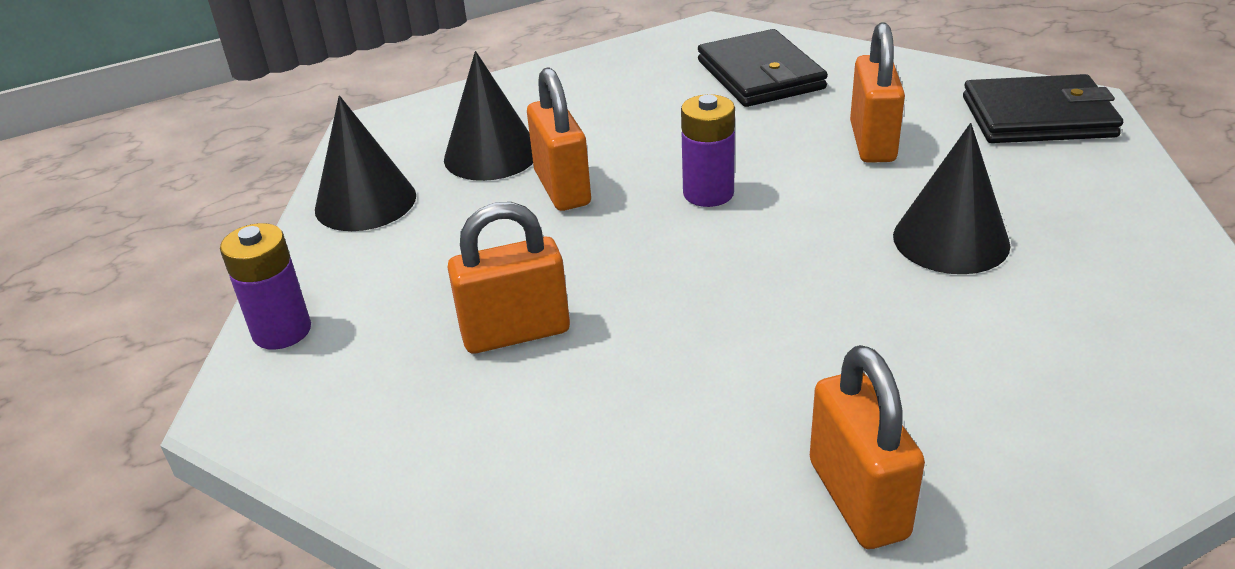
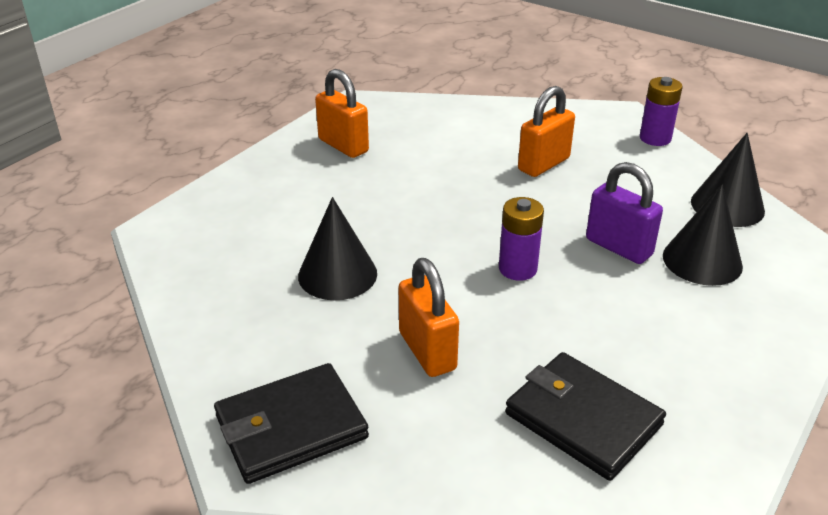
camera: 150 degrees right, 0 degrees up
orange padlock [527,67,591,211] -> purple padlock [586,162,663,264]

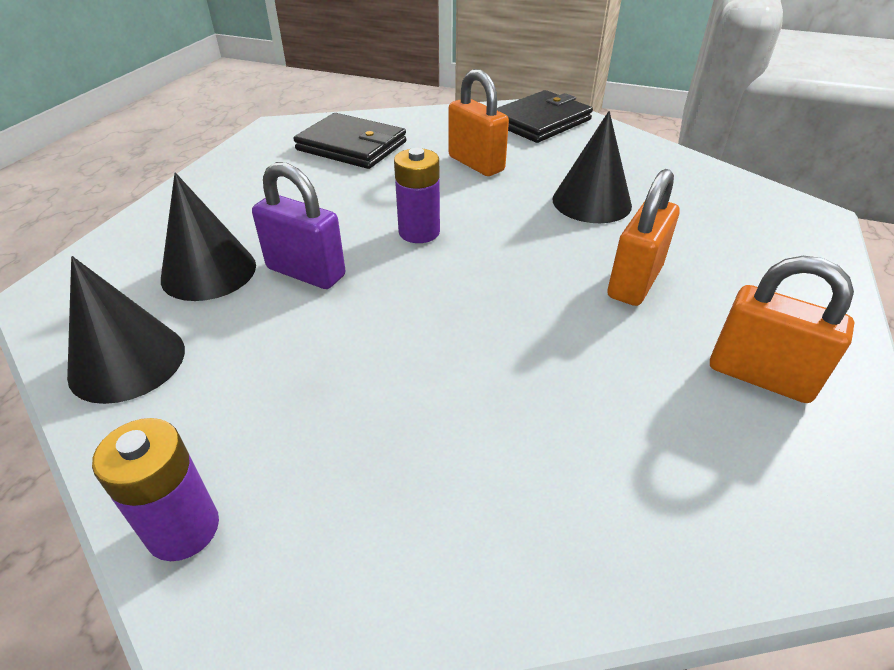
camera: 165 degrees right, 5 degrees up
orange padlock [518,86,575,177] -> orange padlock moved to [607,169,680,306]

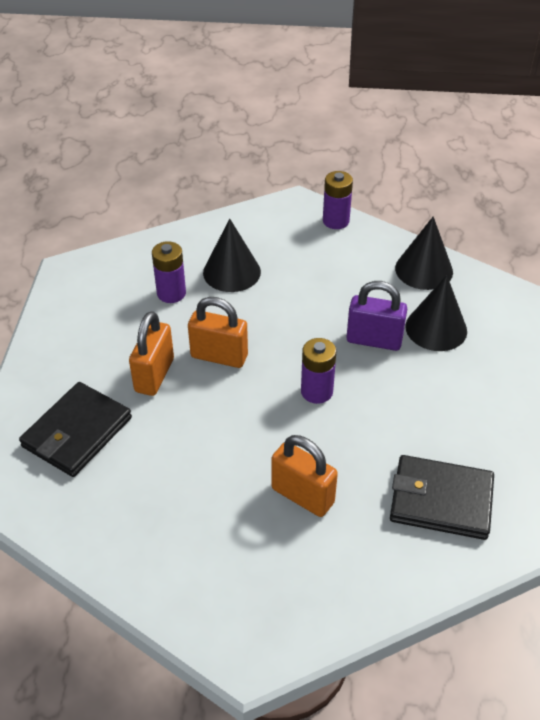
camera: 165 degrees right, 5 degrees up
black wallet [497,90,593,143] -> black wallet moved to [19,382,132,477]
black cone [552,111,632,223] -> black cone moved to [203,219,261,292]
orange padlock [710,256,855,403] -> orange padlock moved to [188,297,248,368]
none -> purple battery [152,241,186,303]

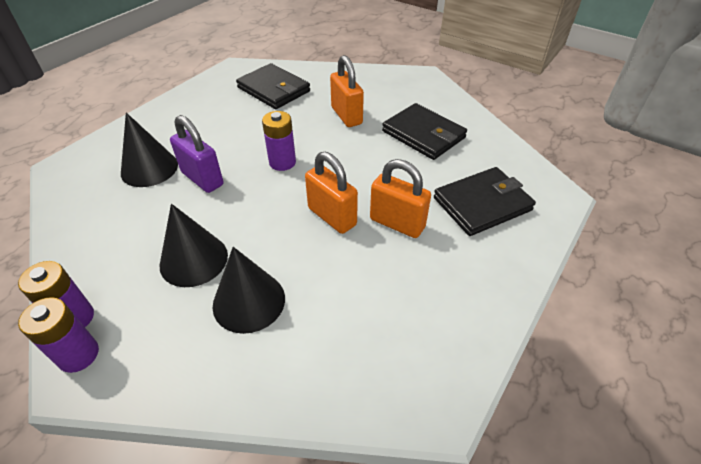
camera: 150 degrees left, 0 degrees up
orange padlock [129,311,174,396] -> orange padlock turned 75 degrees clockwise [370,159,431,238]
purple battery [152,241,186,303] -> purple battery moved to [18,297,99,373]
black cone [395,216,453,290] -> black cone moved to [160,204,228,287]
none -> black wallet [382,103,467,160]

